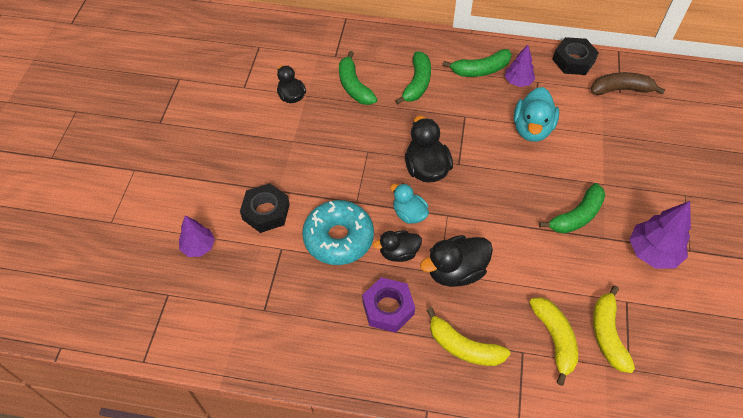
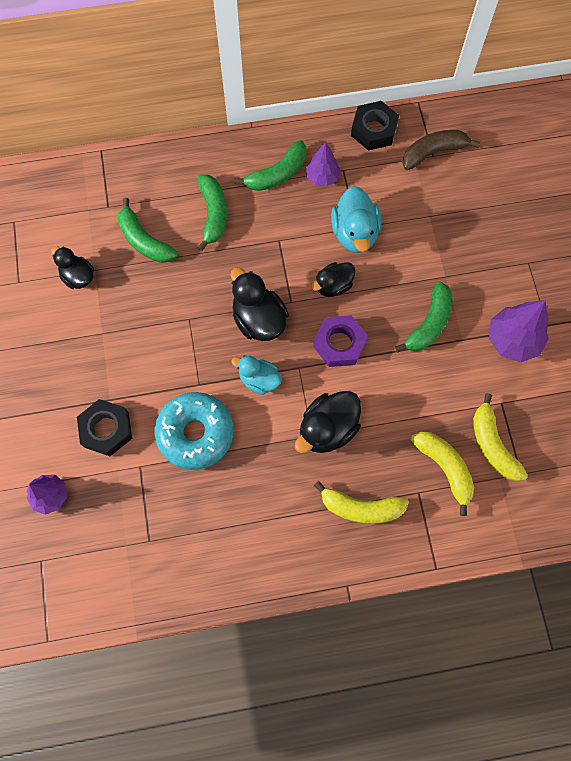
camera: 20 degrees left, 15 degrees up
purple nut [362,277,415,333] -> purple nut moved to [313,315,368,367]
black duck [373,231,422,262] -> black duck moved to [311,262,356,297]

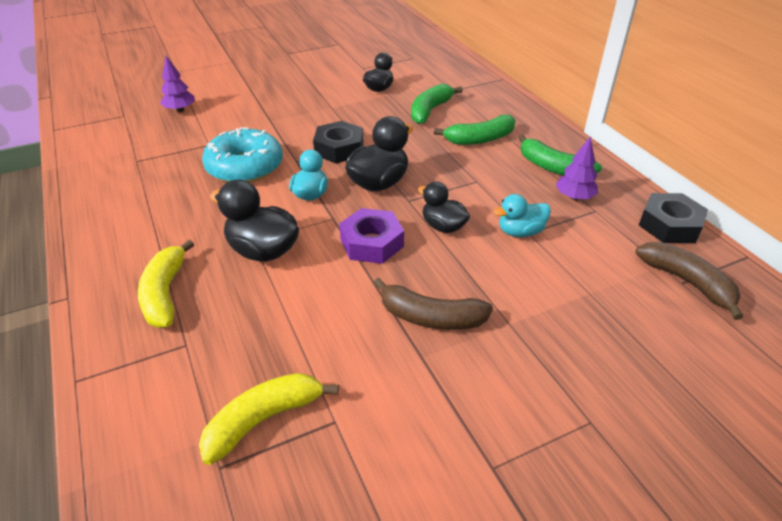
camera: 75 degrees right, 30 degrees down
black nut [77,399,132,456] -> black nut moved to [313,121,364,163]
turquoise duck [331,186,381,253] -> turquoise duck [494,194,551,237], size x0.65
green banana [395,282,452,352] -> brown banana [373,278,493,330]
yellow banana [411,432,474,516] -> none
purple tree [489,300,549,362] -> none

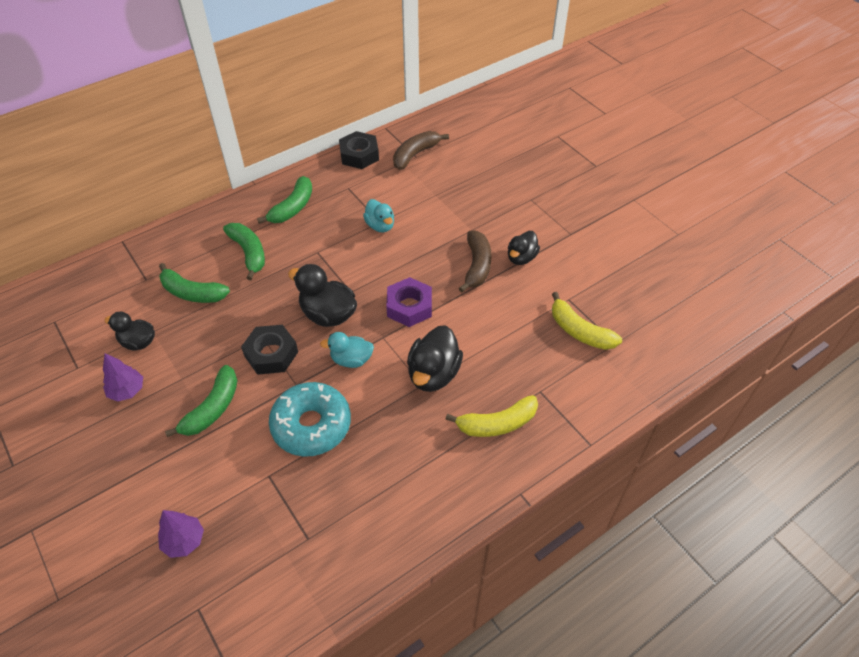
camera: 100 degrees left, 10 degrees up
black duck [418,182,470,233] -> black duck moved to [508,231,540,265]
purple tree [555,137,598,200] -> purple tree moved to [103,353,143,402]
none -> green banana [165,365,238,437]

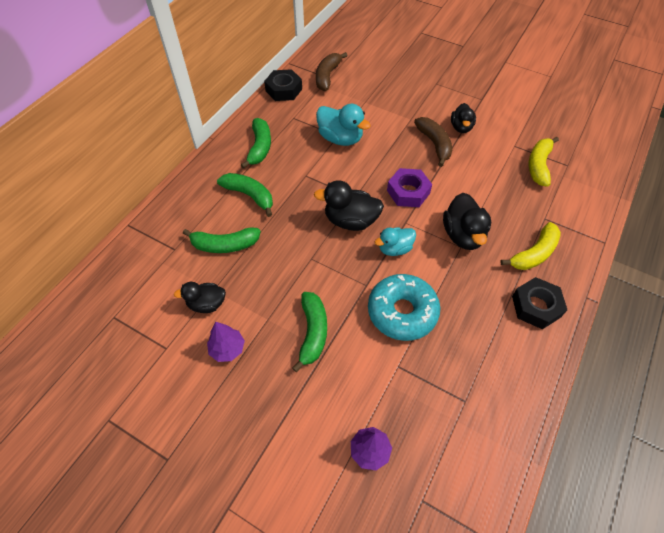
camera: 25 degrees left, 5 degrees up
black nut [241,325,298,375] -> black nut moved to [512,277,567,329]
turquoise duck [363,199,394,232] -> turquoise duck [316,104,371,146], size x1.54
yellow banana [552,292,622,350] -> yellow banana turned 90 degrees clockwise [529,137,559,187]

